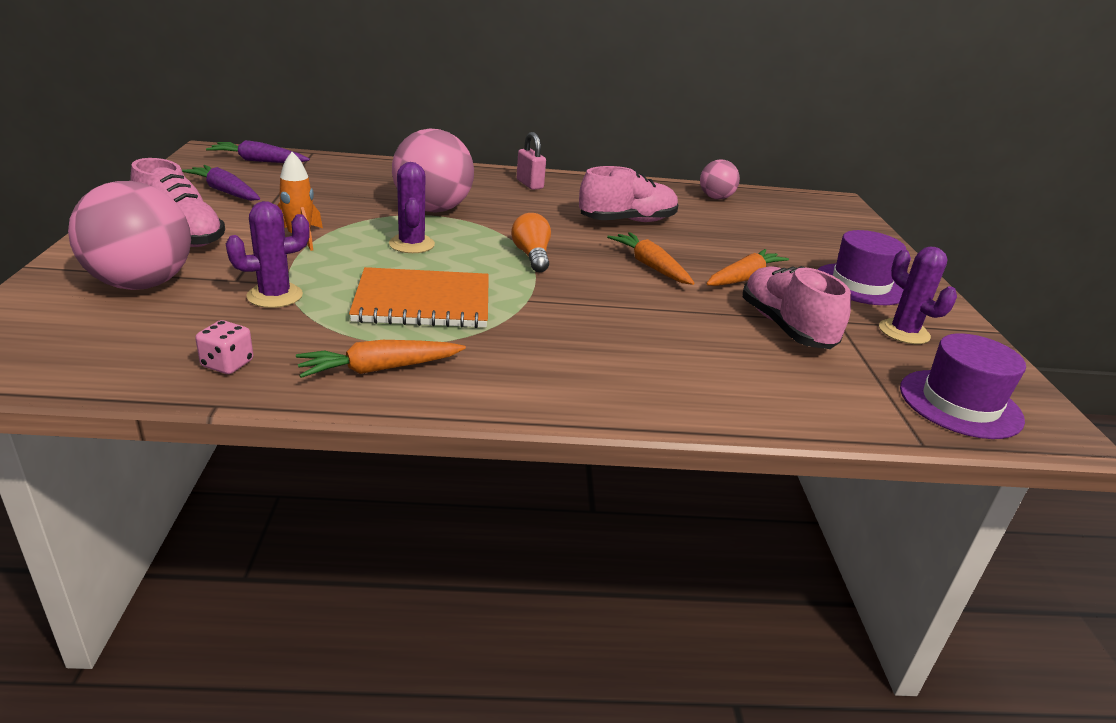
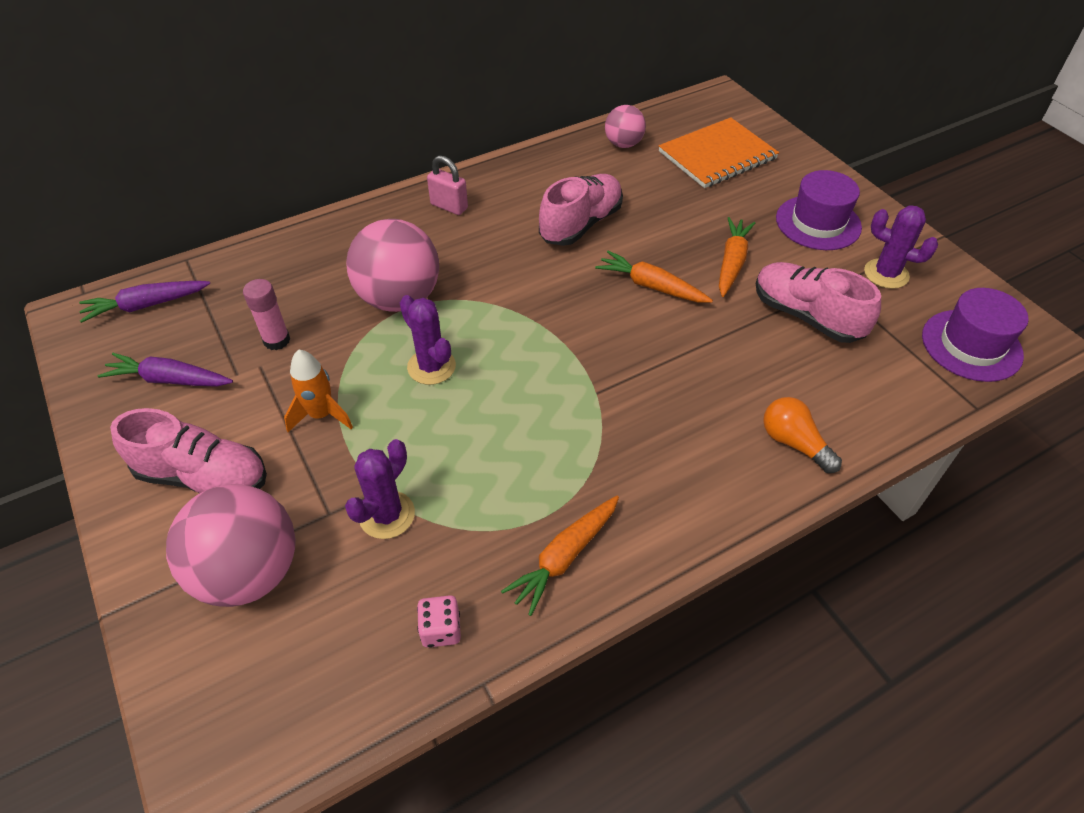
camera: 25 degrees left, 20 degrees up
orange notebook [349,267,489,328] -> orange notebook moved to [659,117,779,188]
orange light bulb [511,213,551,272] -> orange light bulb moved to [763,397,842,473]
none -> pink glue stick [243,279,290,350]

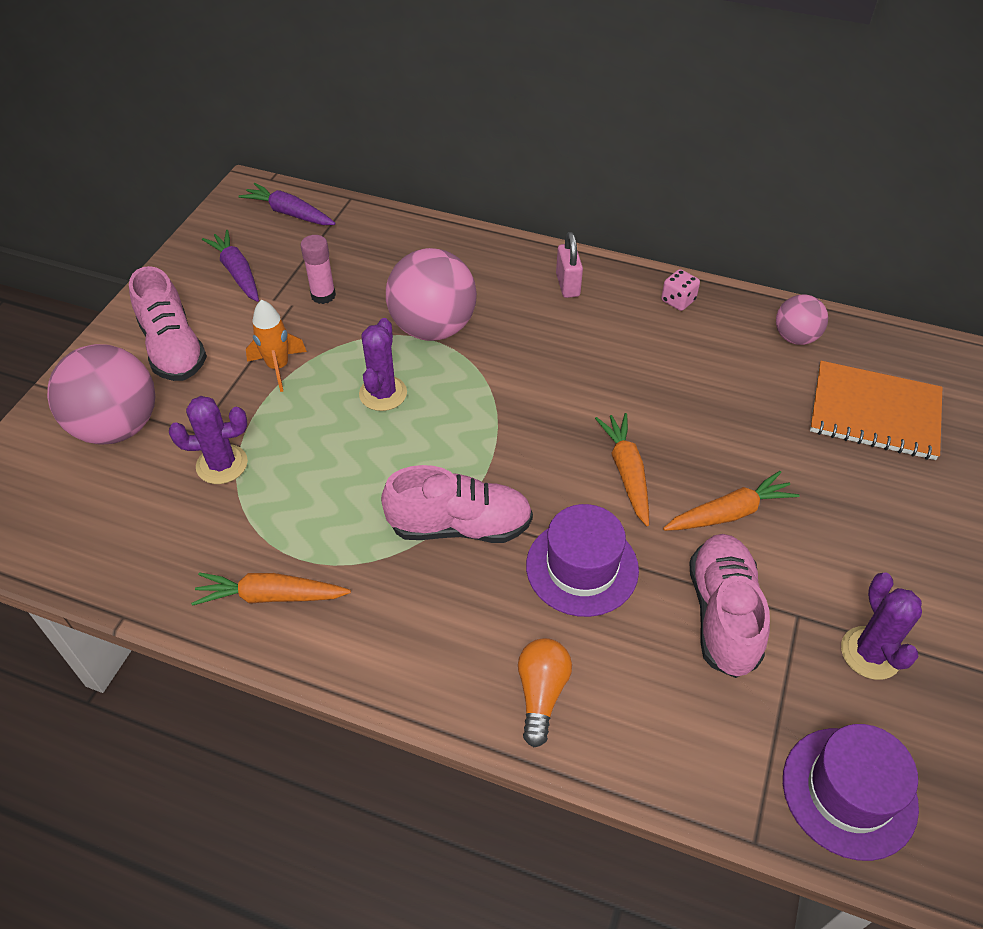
camera: 50 degrees right, 0 degrees up
pink dice [417,595,461,648] -> pink dice moved to [661,269,700,311]
pink shoe [539,174,623,246] -> pink shoe moved to [381,465,533,543]
purple hat [776,170,862,250] -> purple hat moved to [526,504,639,617]

